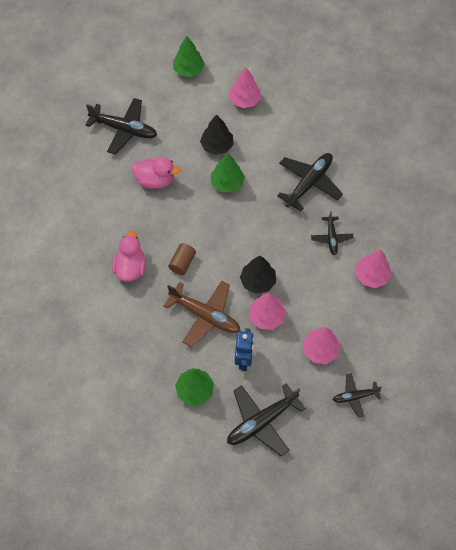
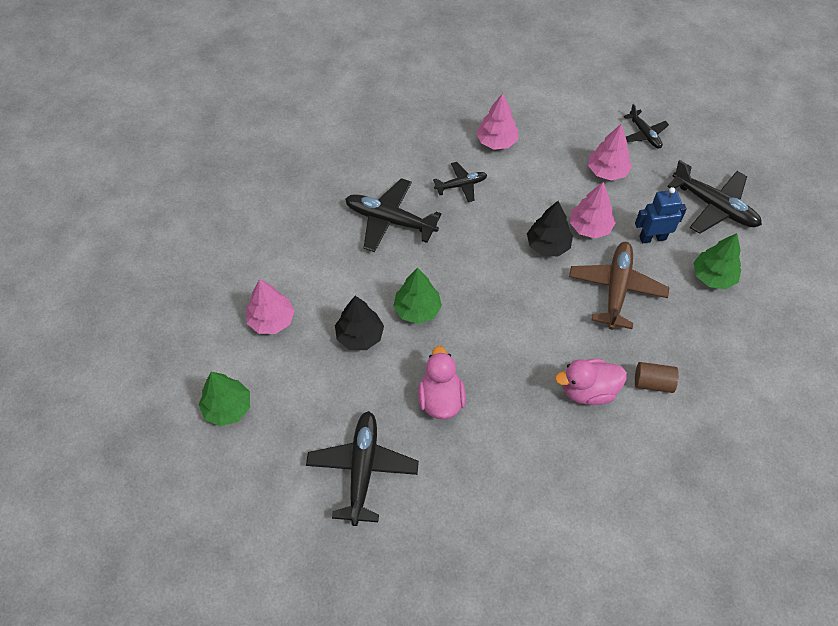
camera: 105 degrees left, 5 degrees down
brown cylinder [168,243,196,275] -> brown cylinder moved to [635,362,678,393]

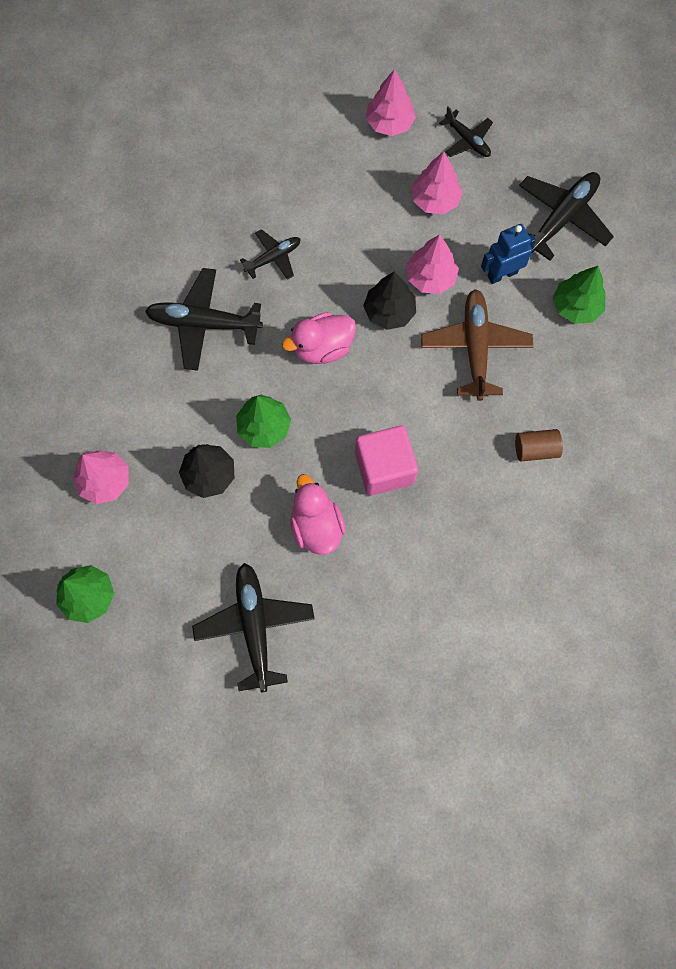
camera: 15 degrees left, 15 degrees up
pink tree [476,93,518,150] -> pink tree moved to [366,69,416,136]
pink duck [555,359,627,405] -> pink duck moved to [282,312,356,364]
black plane [667,160,762,234] -> black plane turned 75 degrees counterclockwise [519,172,614,261]
none -> pink cube [355,425,418,496]

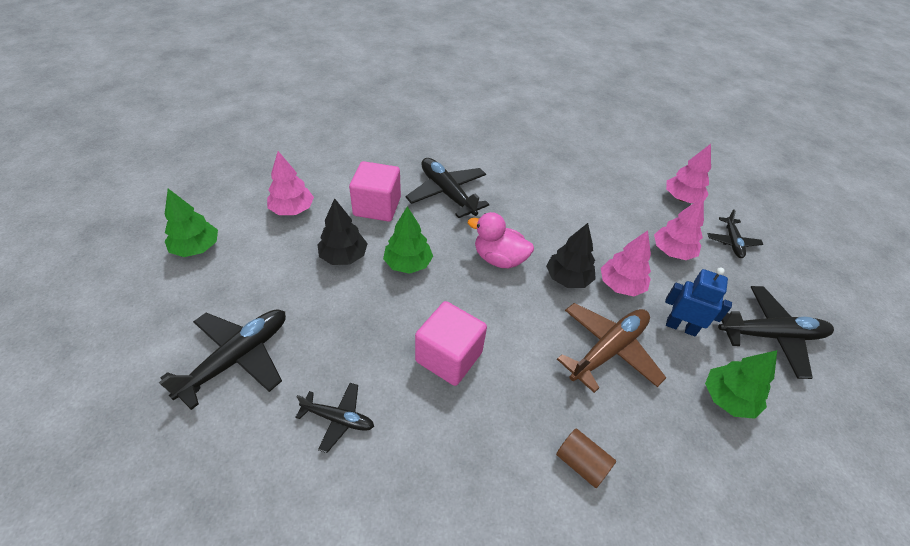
camera: 45 degrees right, 25 degrees down
black plane [240,229,300,280] -> black plane moved to [295,383,374,453]
pink duck [290,474,346,555] -> none
none -> pink cube [349,161,401,222]

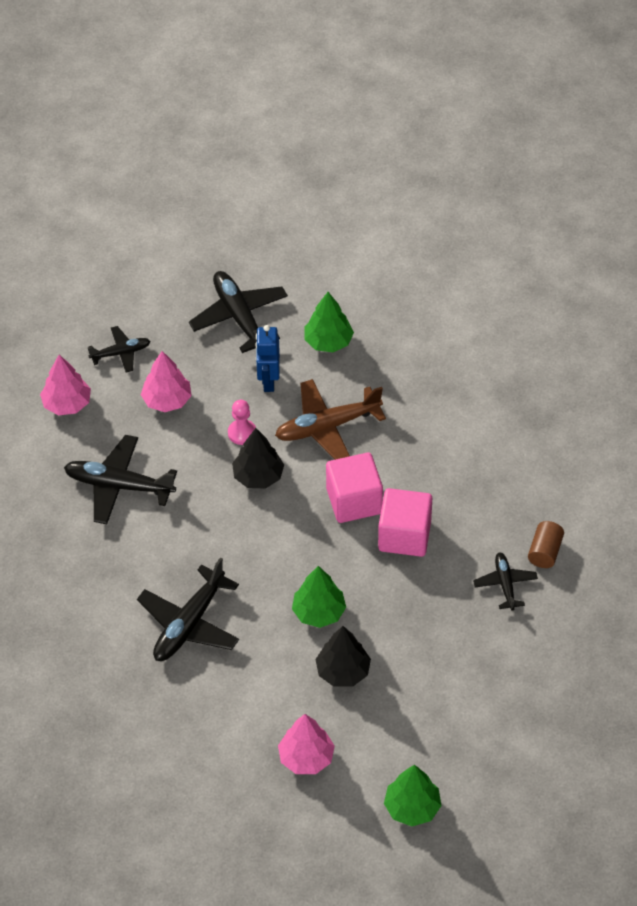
camera: 110 degrees left, 5 degrees up
black plane [159,309,286,410] -> black plane moved to [64,435,177,524]
pink cube [349,161,401,222] -> pink cube moved to [326,453,383,523]
pink duck [468,212,534,268] -> none
brown cylinder [556,429,616,488] -> brown cylinder moved to [528,521,564,568]
brown plane [557,303,666,393] -> brown plane turned 45 degrees counterclockwise [275,379,386,460]
pink tree [601,231,651,296] -> pink pawn [228,400,256,445]

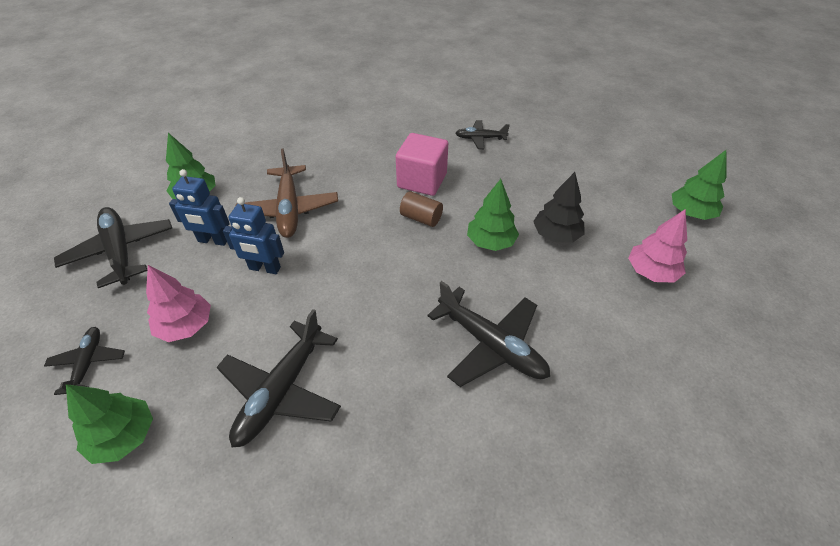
camera: 80 degrees left, 5 degrees down
pink tree [40,355,91,415] -> green tree [66,384,153,464]
black plane [189,271,288,353] -> black plane turned 75 degrees clockwise [54,207,172,288]
pink pawn [228,400,256,445] -> blue robot [223,197,284,274]
black tree [232,428,284,489] -> none
pink cube [326,453,383,523] -> none
brown cylinder [528,521,564,568] -> brown cylinder moved to [400,191,443,227]

